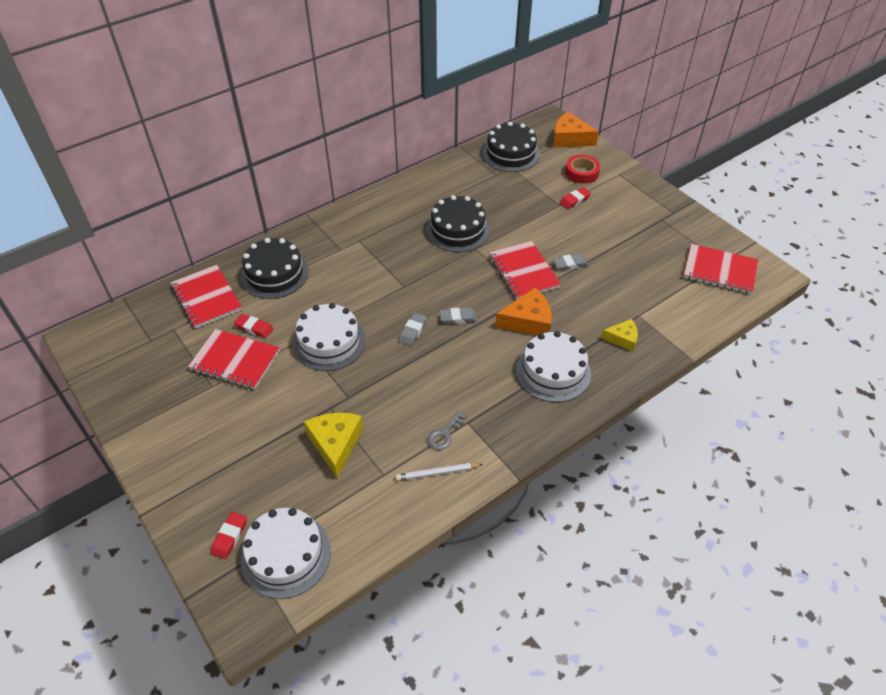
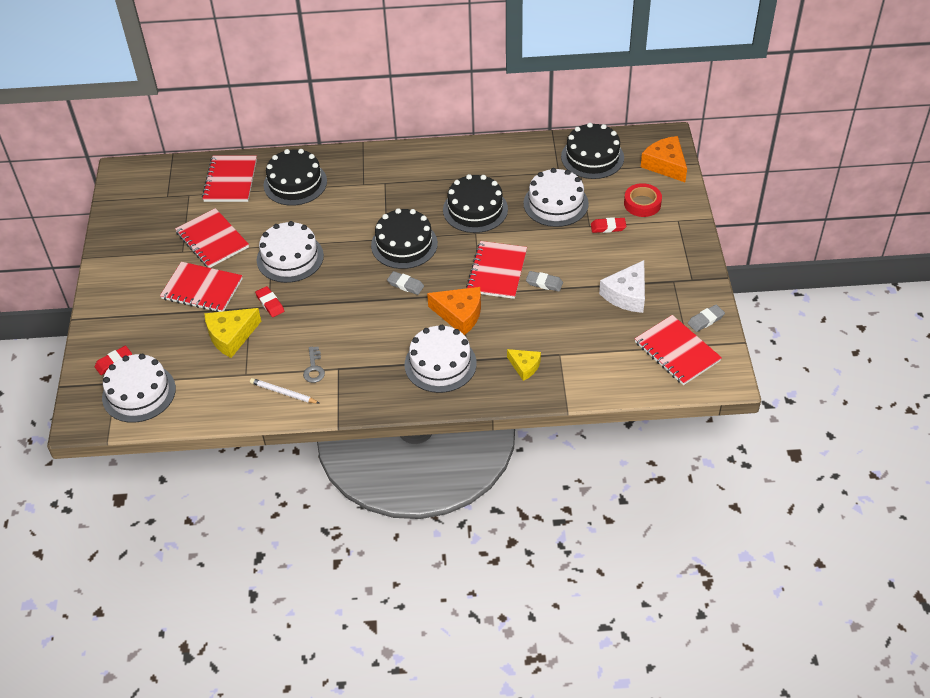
camera: 35 degrees right, 0 degrees up
red eraser [234,314,273,338] -> red eraser moved to [255,286,284,317]
yellow cheese [304,413,363,478] -> yellow cheese turned 150 degrees counterclockwise [204,308,261,358]
grey eraser [399,313,427,346] -> grey eraser moved to [688,305,725,332]
grey key [427,411,466,450] -> grey key turned 75 degrees counterclockwise [303,347,325,383]
none -> red notebook [160,262,243,312]
none -> black cake [371,208,438,269]
none -> white cake [523,168,589,227]
none -> white cheese [599,260,645,313]

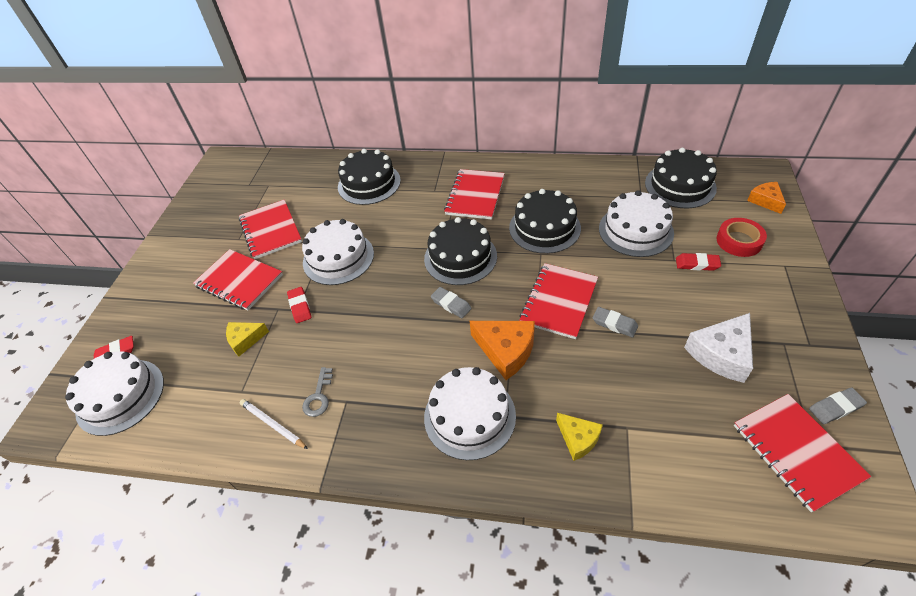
camera: 15 degrees right, 0 degrees up
red notebook [202,156,257,202] -> red notebook moved to [444,169,505,220]
yellow cheese [204,308,261,358] -> yellow cheese [226,322,269,356], size x0.62
orange cheese [641,136,687,182] -> orange cheese [747,182,786,214], size x0.62

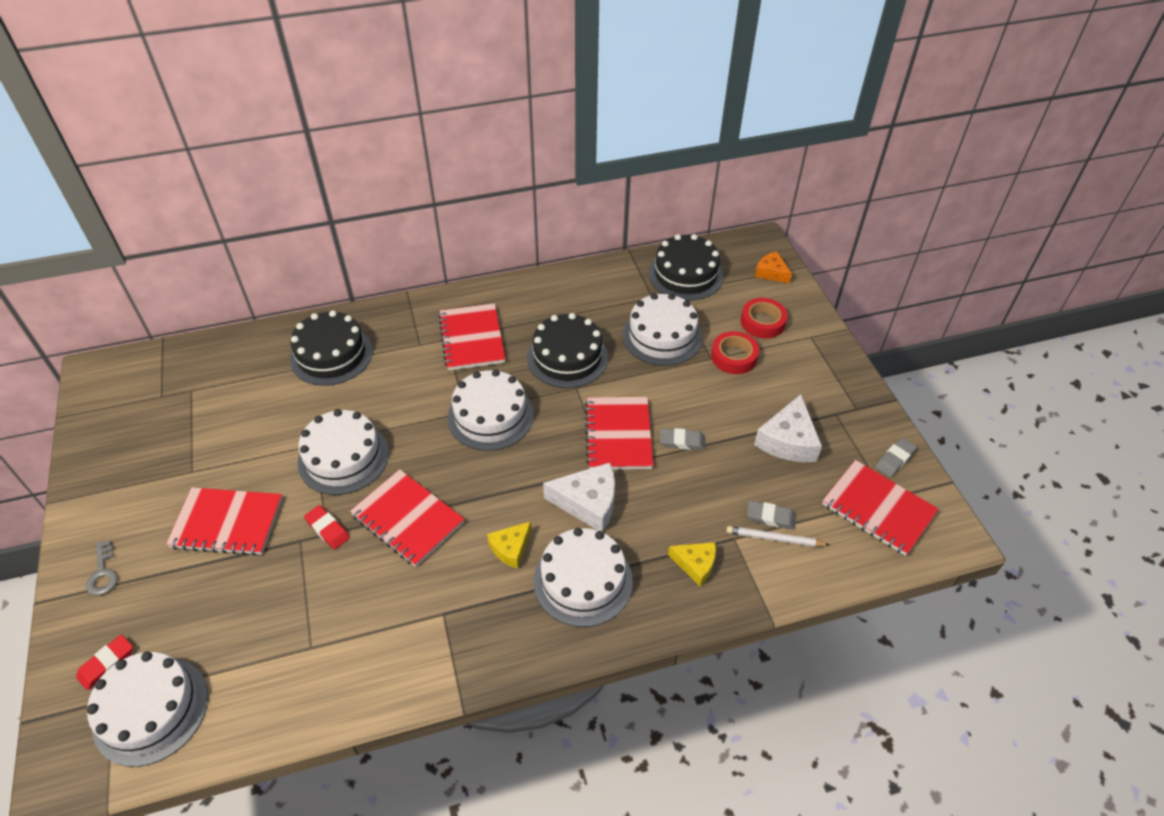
camera: 30 degrees left, 0 degrees up
yellow cheese [226,322,269,356] -> yellow cheese moved to [487,521,532,569]
red notebook [239,200,302,259] -> red notebook moved to [350,469,464,567]
white pencil [240,399,308,449] -> white pencil moved to [726,526,829,547]
grey key [302,367,333,417] -> grey key moved to [86,540,118,595]
black cake [424,217,497,285] -> white cake [447,369,534,451]
grey eraser [431,287,472,318] -> grey eraser moved to [747,500,796,530]
orange cheese [470,321,535,380] -> white cheese [543,463,615,532]
red eraser [676,253,721,271] -> red tape [711,331,759,374]

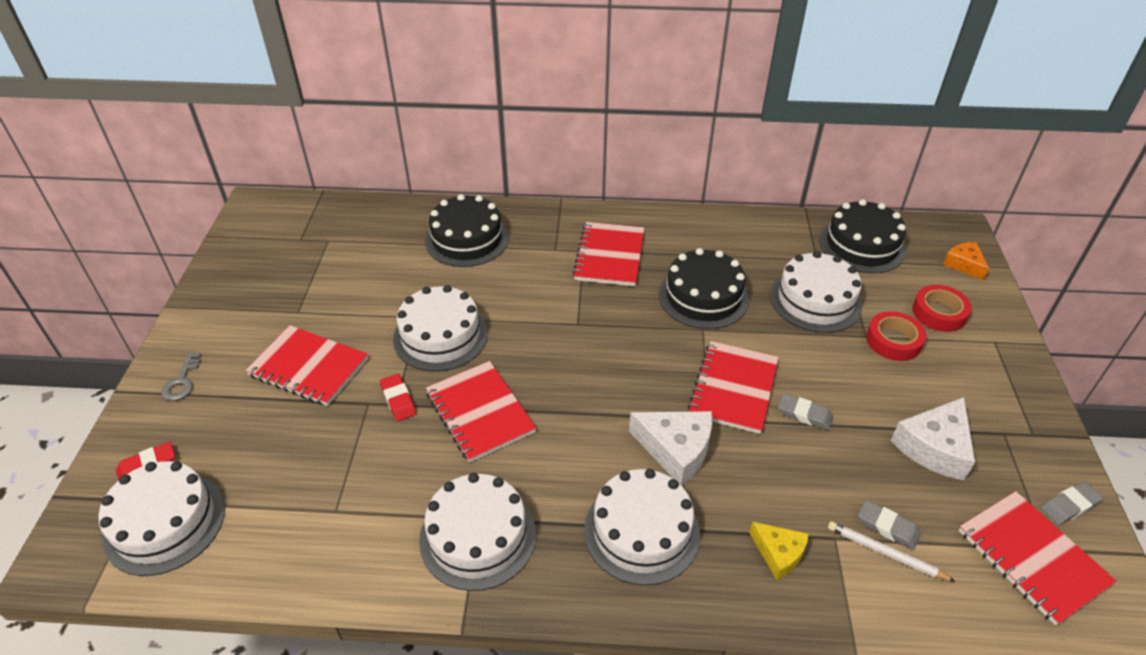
camera: 20 degrees right, 5 degrees down
white cake [447,369,534,451] -> white cake moved to [419,473,536,591]
yellow cheese [487,521,532,569] -> none

